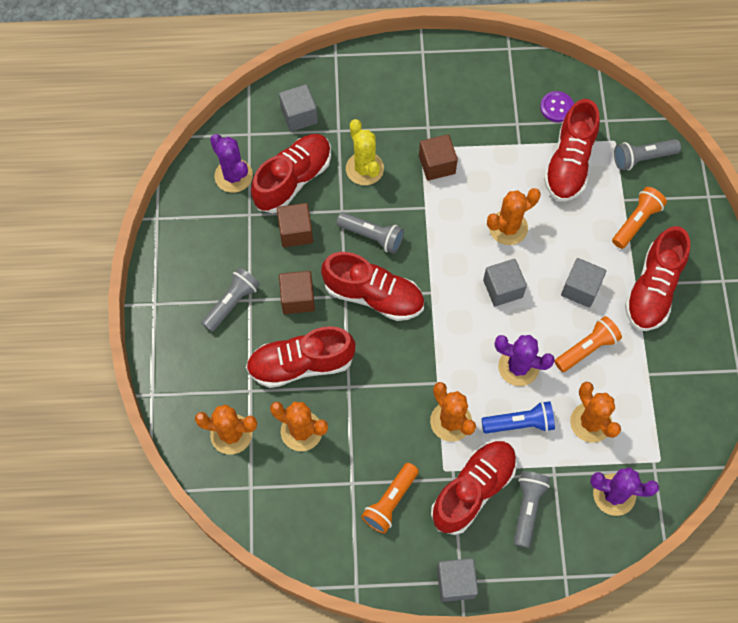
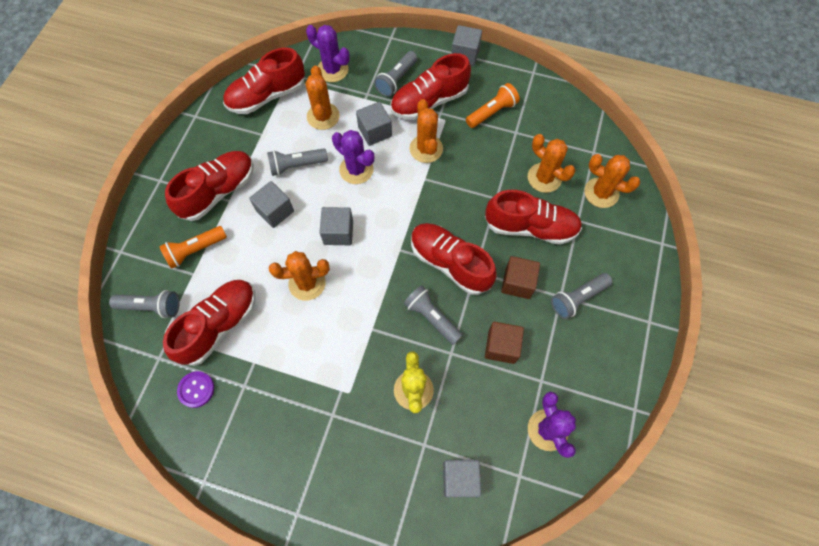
camera: 160 degrees left, 0 degrees up
red shoe [251,134,331,213] -> red shoe moved to [223,48,305,114]
brown cube [419,134,458,181] -> none
blue flashlight [482,401,555,433] -> grey cube [356,102,392,146]
orange flashlight [554,316,622,372] -> grey flashlight [267,148,328,176]

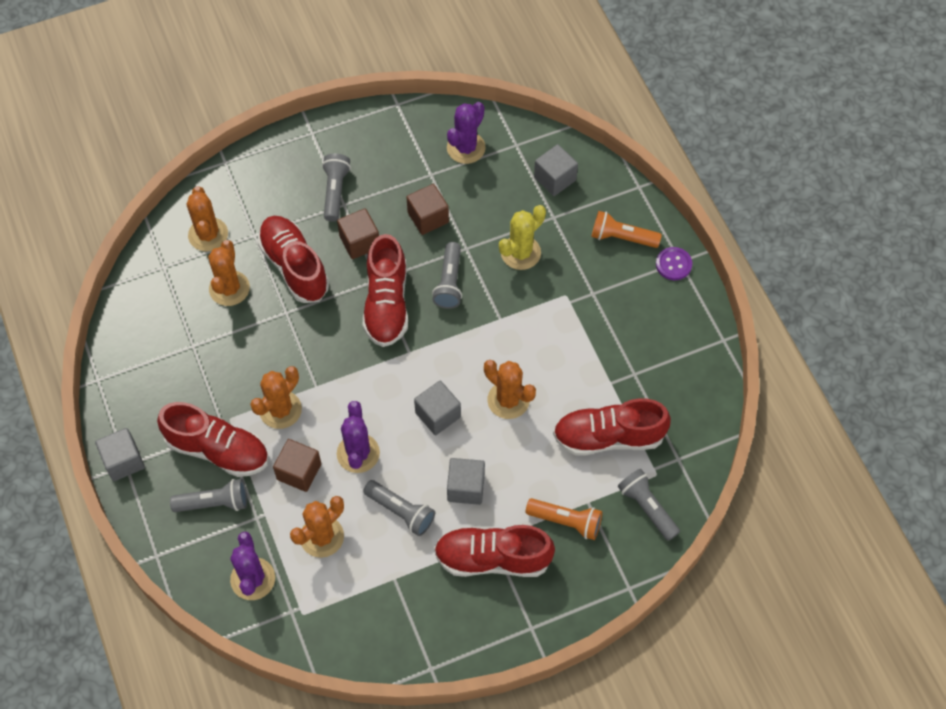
camera: 130 degrees left, 5 degrees down
purple button [177,371,214,408] -> purple button moved to [656,247,692,280]
red shoe [223,48,305,114] -> none
grey cube [356,102,392,146] -> brown cube [273,439,321,492]
orange flashlight [466,83,520,128] -> orange flashlight moved to [591,211,662,248]
grey flashlight [551,273,613,319] -> grey flashlight turned 105 degrees counterclockwise [322,153,351,222]

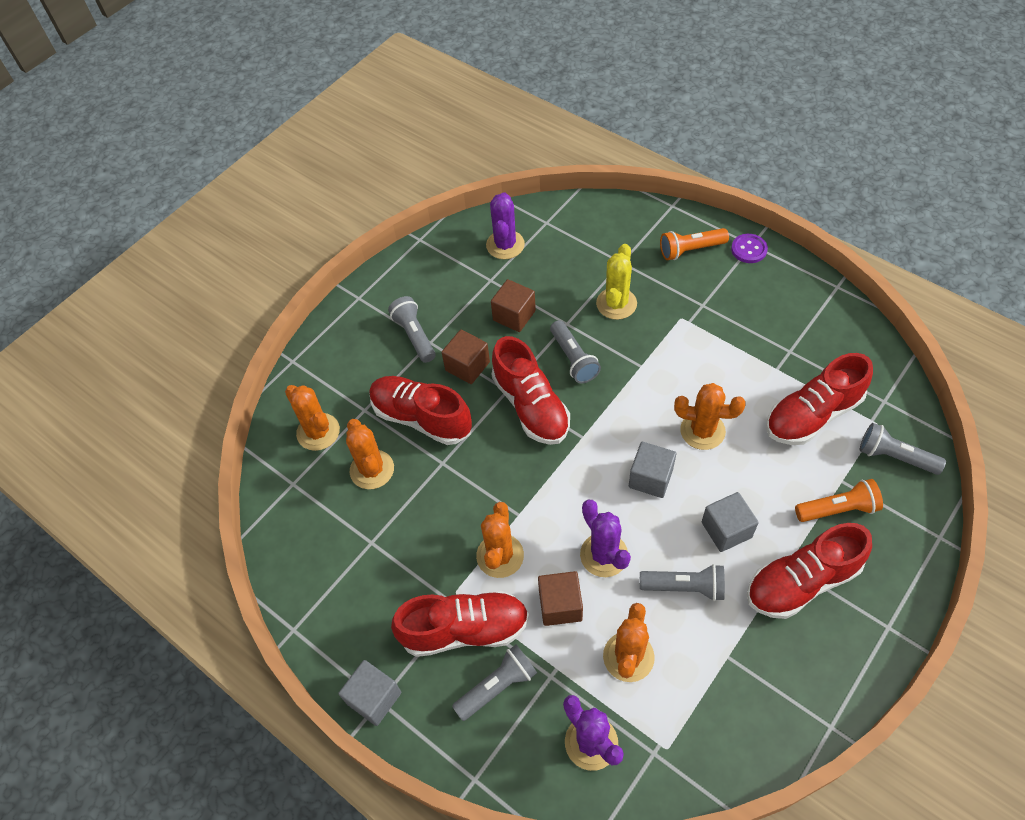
camera: 25 degrees left, 5 degrees down
grey cube [534,144,578,196] -> none

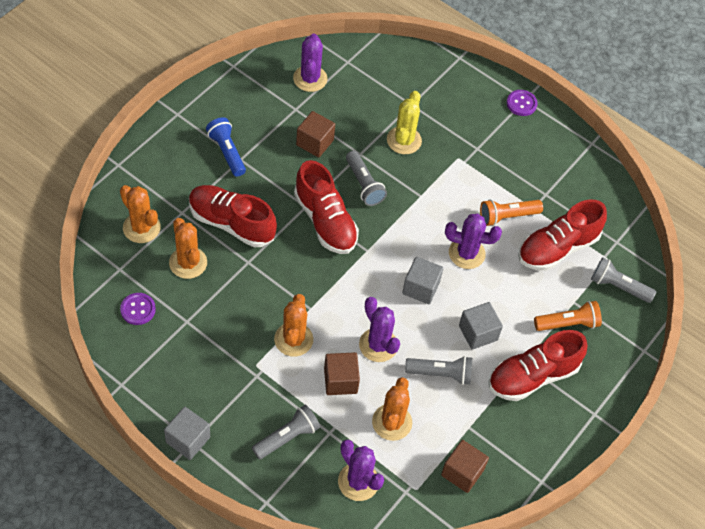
camera: 10 degrees left, 0 degrees up
grey flashlight [388,296,436,363] -> blue flashlight [206,117,246,177]
red shoe [391,591,529,657] -> none
brown cube [442,330,490,384] -> brown cube moved to [441,440,489,493]
orange flashlight [660,228,729,260] -> orange flashlight moved to [480,199,543,226]
orange cactus [674,383,746,450] -> purple cactus [445,214,502,269]
none -> purple button [120,293,156,325]

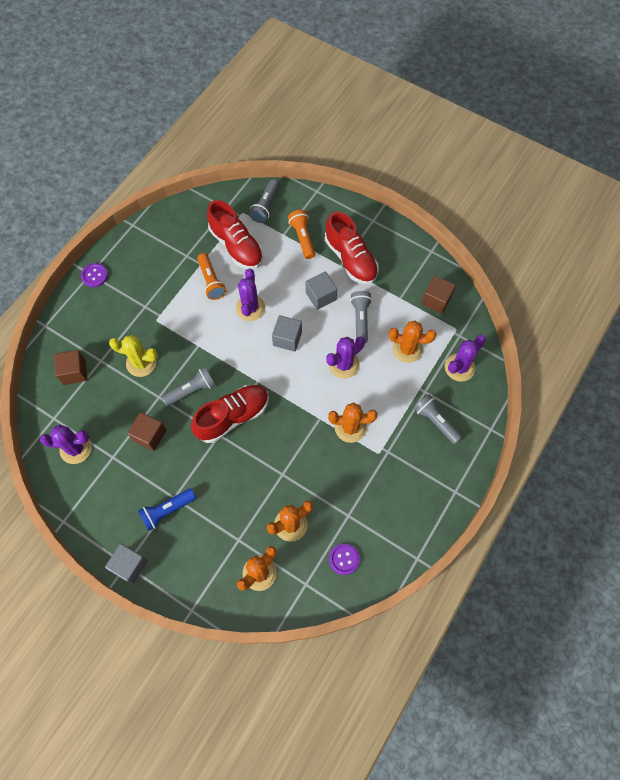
camera: 90 degrees left, 10 degrees up
grey cube [164,407,210,460] -> grey cube moved to [105,544,148,584]
red shoe [189,185,277,247] -> none
brown cube [324,352,360,395] -> brown cube moved to [54,350,87,385]

